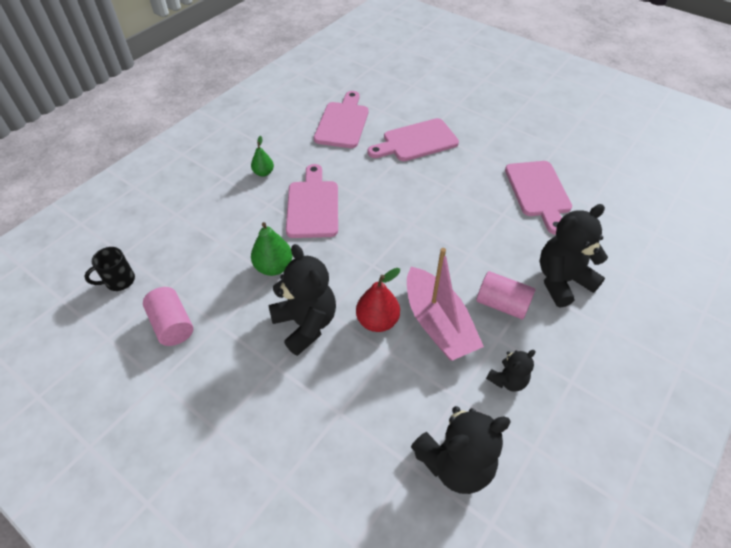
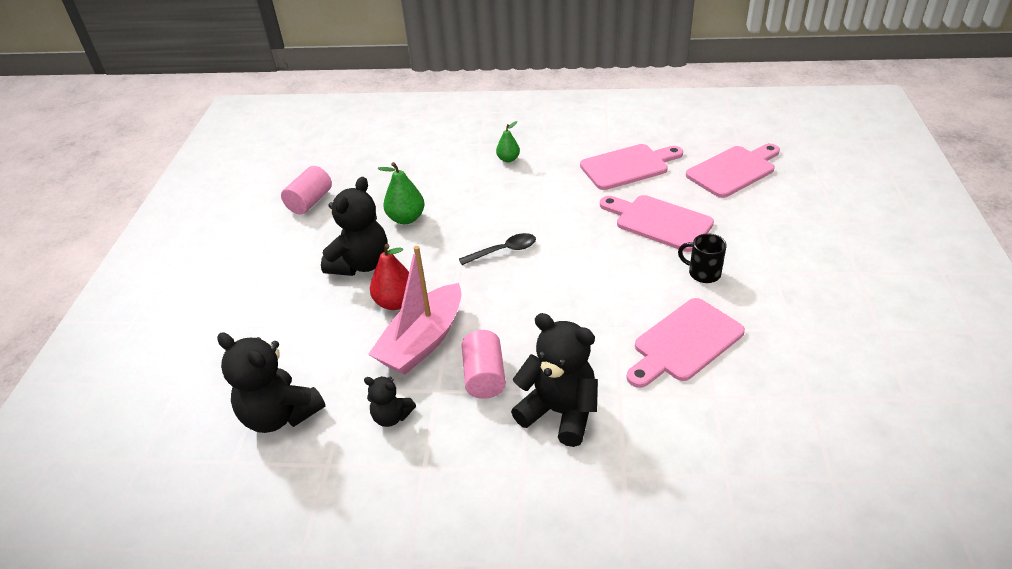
camera: 60 degrees right, 10 degrees down
black mug [84,247,135,291] -> black mug moved to [678,233,727,283]
pink cutting board [286,164,338,238] -> pink cutting board moved to [686,144,780,198]
none -> black spoon [459,233,536,265]

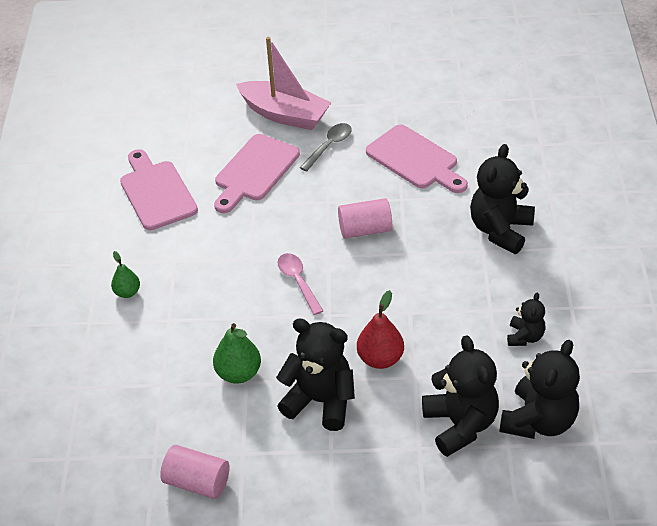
camera: 95 degrees left, 5 degrees up
pink boat [368,246,462,375] -> pink boat moved to [236,37,331,130]
black spoon [459,233,536,265] -> pink spoon [278,253,323,315]
pink cylinder [462,330,506,399] -> pink cylinder moved to [338,198,392,239]
black mug [678,233,727,283] -> grey spoon [299,123,352,171]
pink cutting board [686,144,780,198] -> none
none -> black teddy bear [422,335,499,457]

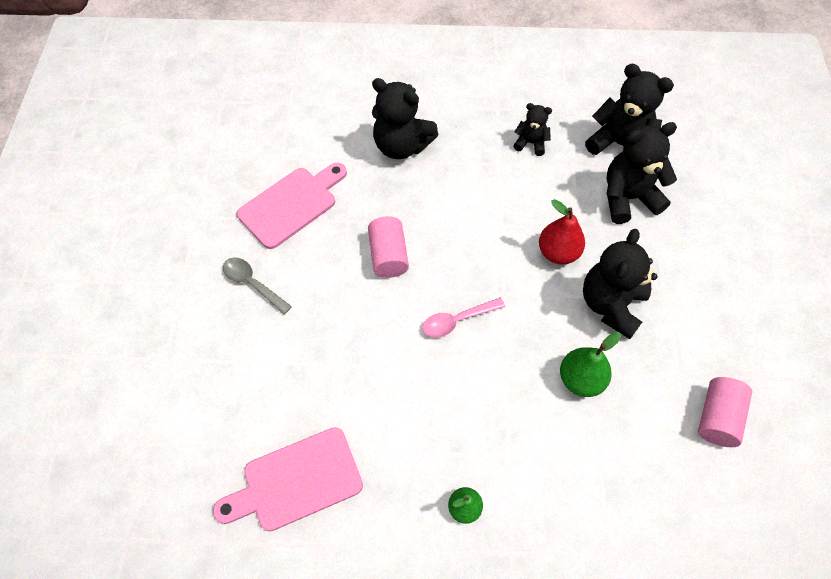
camera: 90 degrees left, 15 degrees up
pink cutting board [214,134,300,213] -> none
pink boat [236,37,331,130] -> none

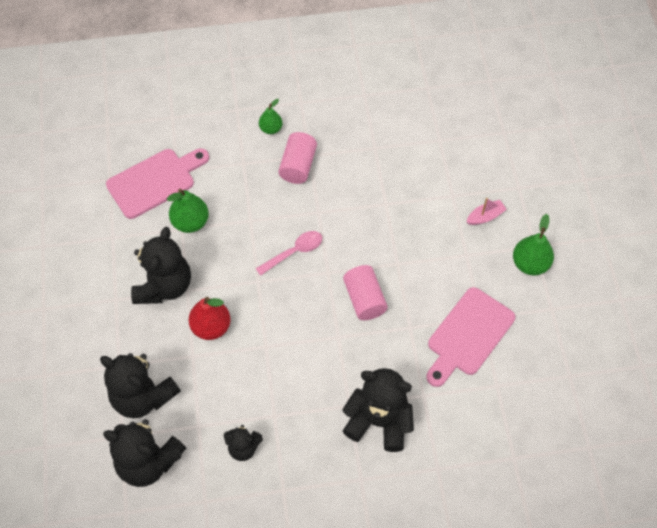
camera: 170 degrees right, 0 degrees up
pink cutting board [213,427,363,531] -> pink cutting board moved to [106,148,209,219]
grey spoon [223,258,292,314] -> none
black teddy bear [606,122,677,224] -> black teddy bear turned 60 degrees clockwise [100,353,181,418]
pink cylinder [698,377,752,447] -> pink cylinder moved to [278,132,317,184]
none -> pink boat [467,198,507,225]
none -> green pear [513,214,554,275]

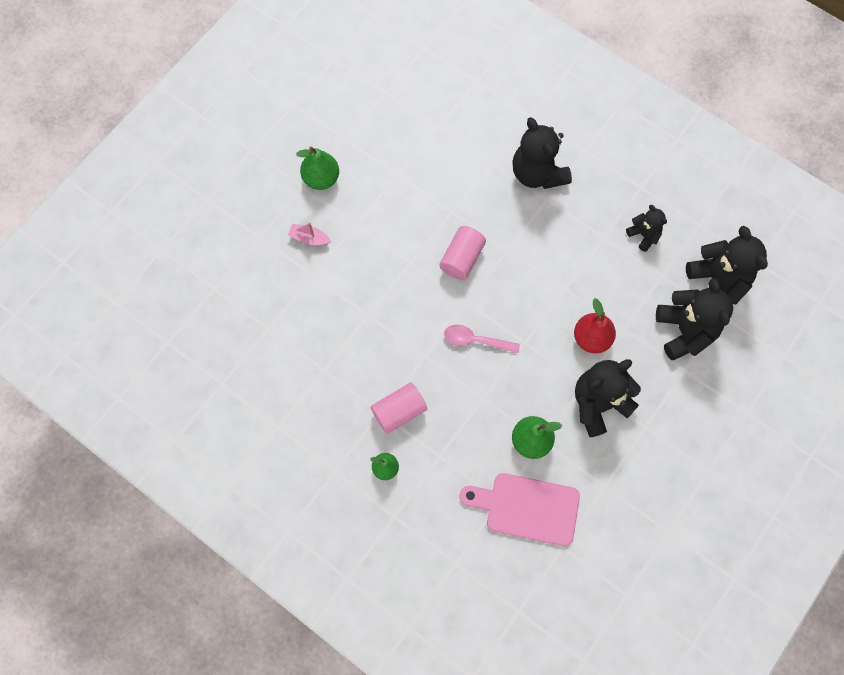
camera: 135 degrees left, 10 degrees up
pink cutting board [426,287,515,387] -> none

